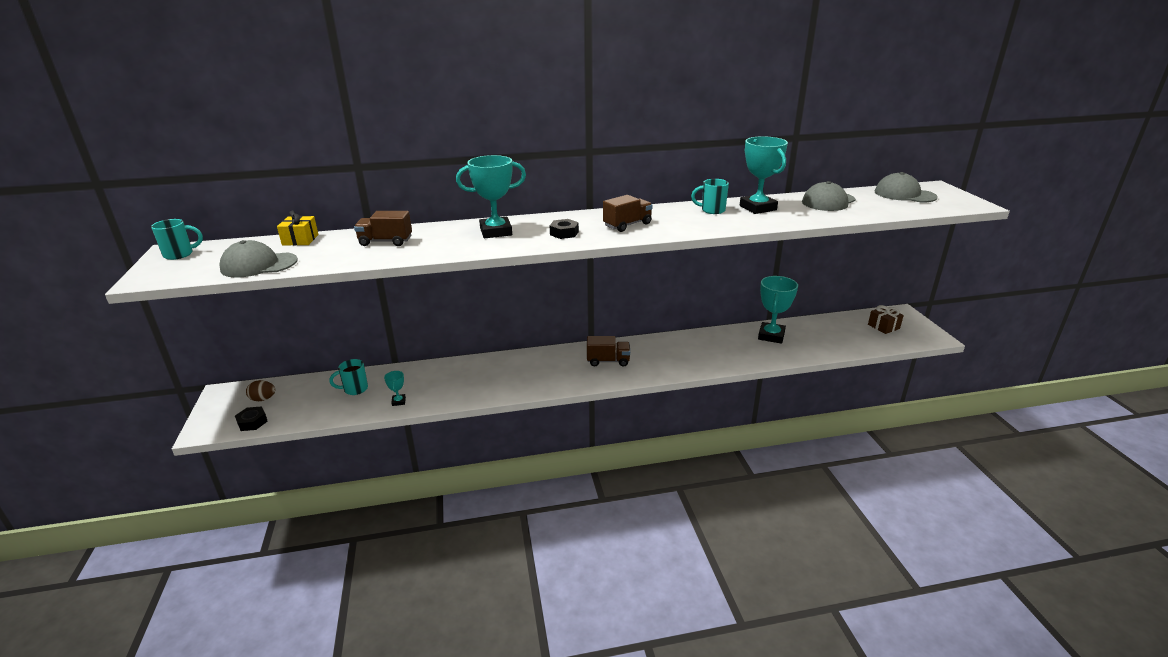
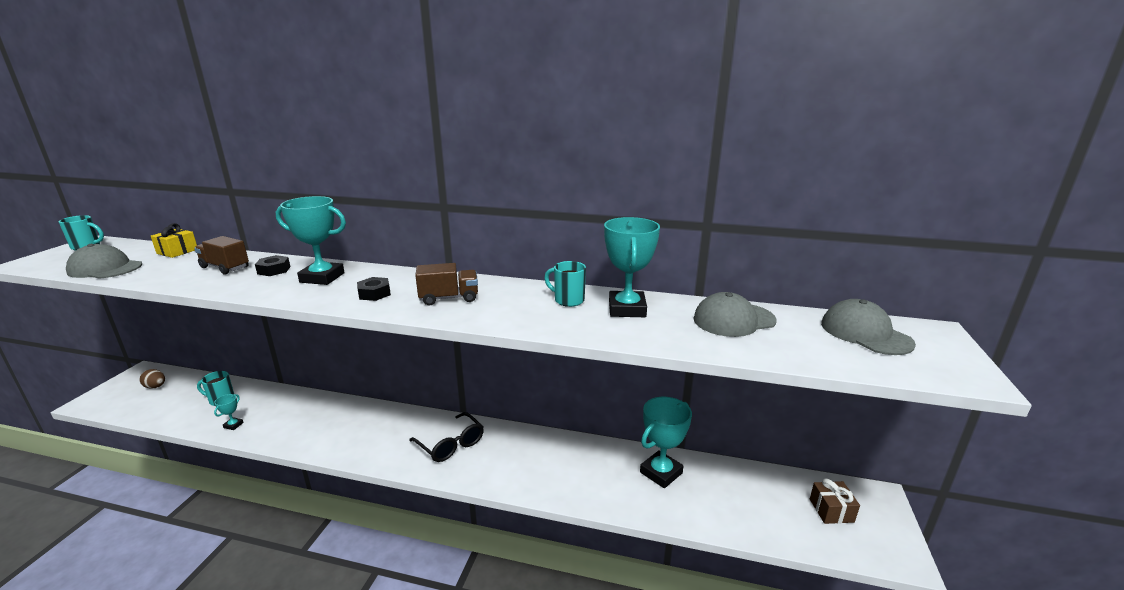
camera: 25 degrees right, 5 degrees down
black nut [235,406,268,431] -> black nut moved to [255,255,290,276]
brown truck [587,336,630,367] -> black glasses [409,412,484,462]

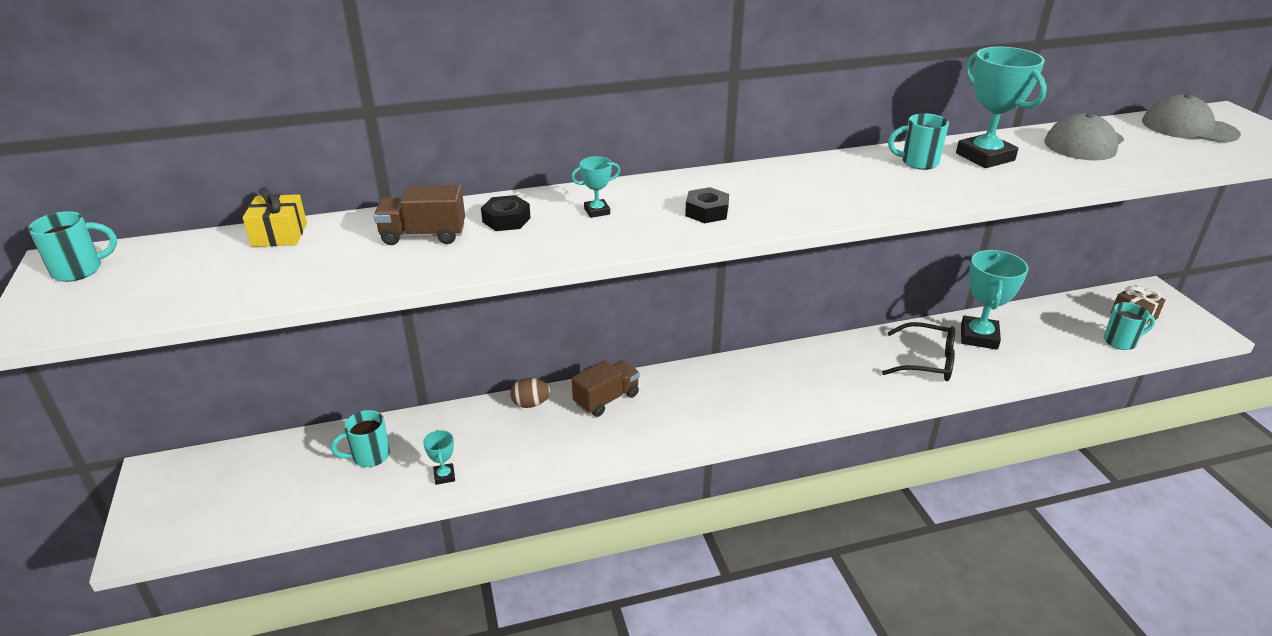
camera: 30 degrees left, 10 degrees up
grey cap [66,244,142,279] -> none
brown egg [139,369,165,389] -> brown egg moved to [510,378,550,408]
turquoise trophy [276,196,346,285] -> turquoise trophy [571,156,620,218], size x0.46
black glasses [409,412,484,462] -> black glasses moved to [882,322,955,381]
brown truck [415,263,478,305] -> brown truck moved to [572,360,640,417]
none -> turquoise mug [1104,302,1155,350]

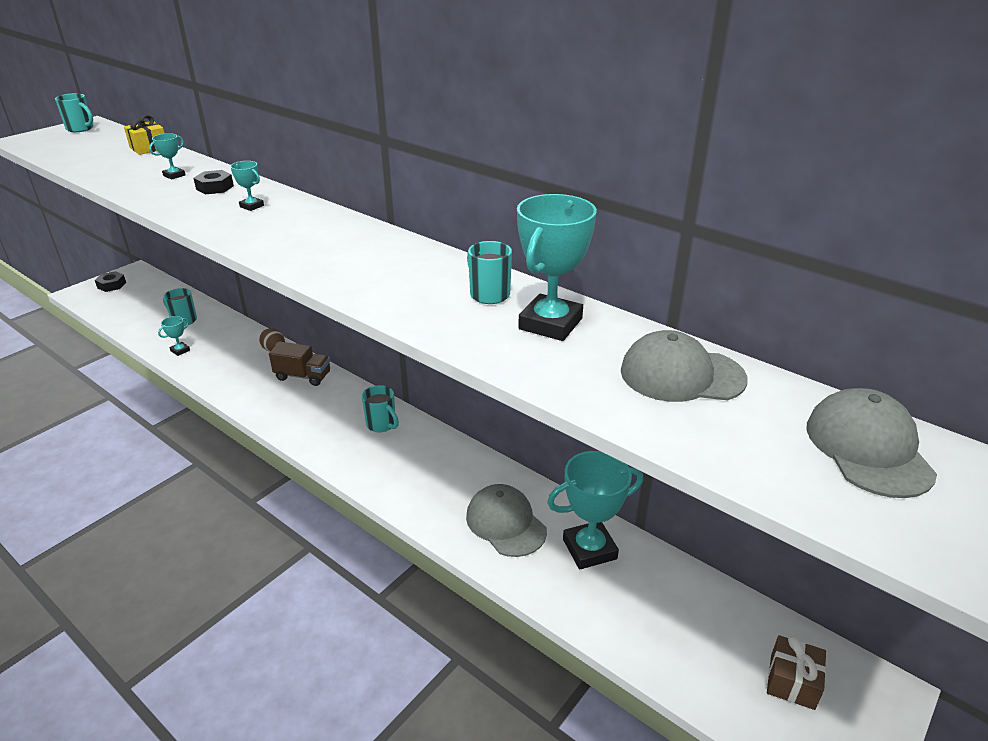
camera: 55 degrees right, 0 degrees up
brown truck [374,185,465,245] -> turquoise trophy [149,133,185,179]
black nut [685,187,729,223] -> black nut moved to [95,271,126,292]
black glasses [882,322,955,381] -> grey cap [466,484,547,557]
turquoise mug [1104,302,1155,350] -> turquoise mug moved to [362,385,399,432]

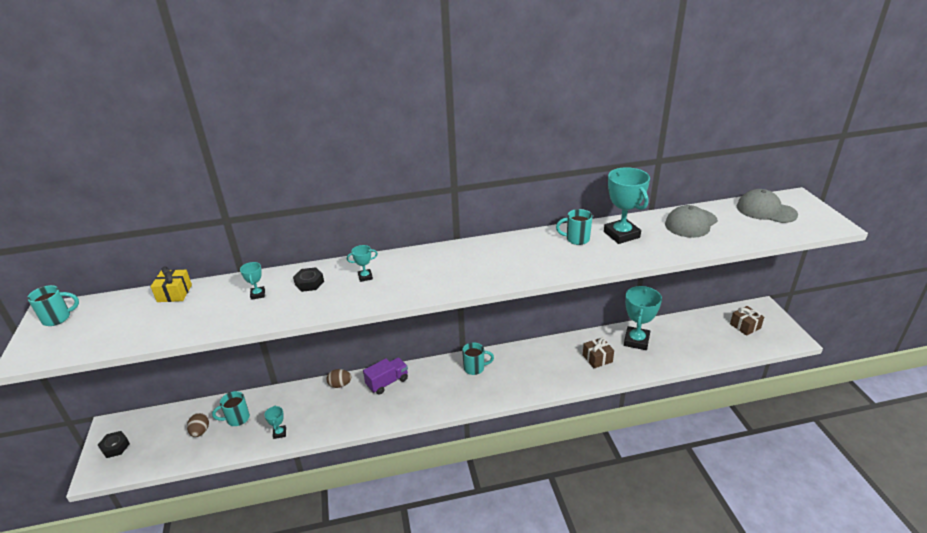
camera: 50 degrees left, 0 degrees up
brown truck [269,342,330,386] -> purple truck [363,358,408,395]
grey cap [466,484,547,557] -> brown gift [583,337,614,368]
none -> brown egg [187,413,209,437]

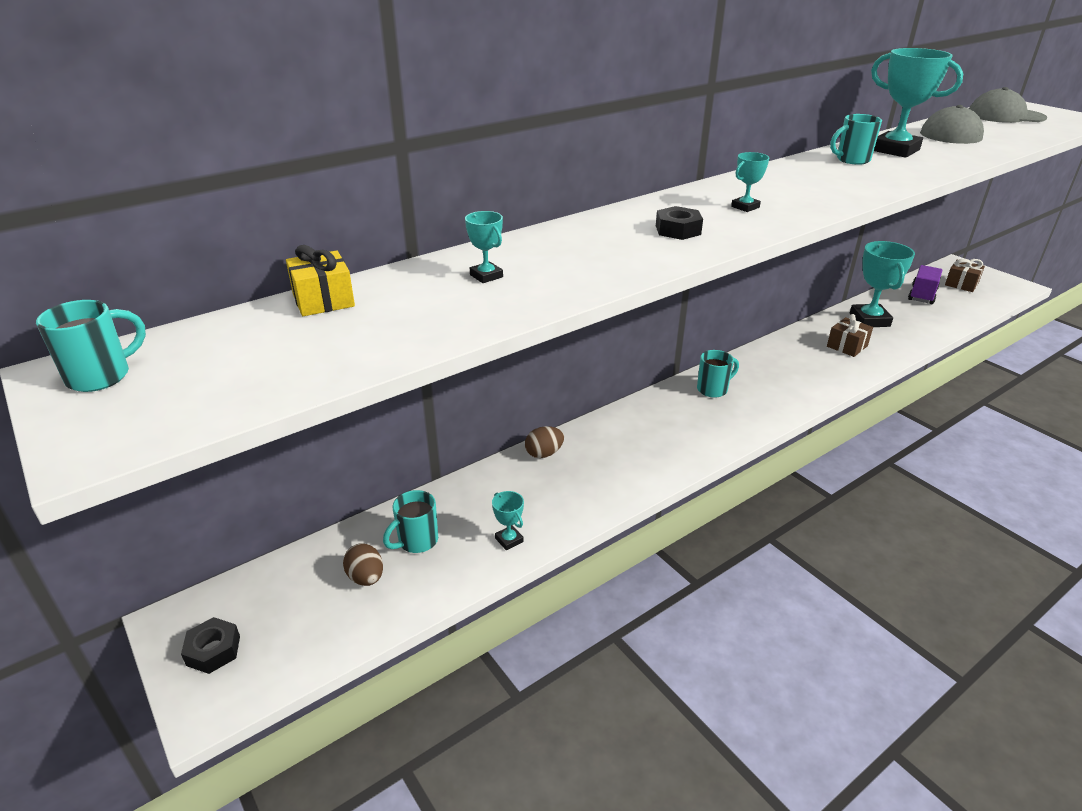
camera: 25 degrees left, 0 degrees up
black nut [293,267,324,292] -> black nut moved to [656,206,703,240]
turquoise trophy [347,245,378,282] -> turquoise trophy moved to [731,152,769,212]
purple truck [363,358,408,395] -> purple truck moved to [908,265,942,304]

